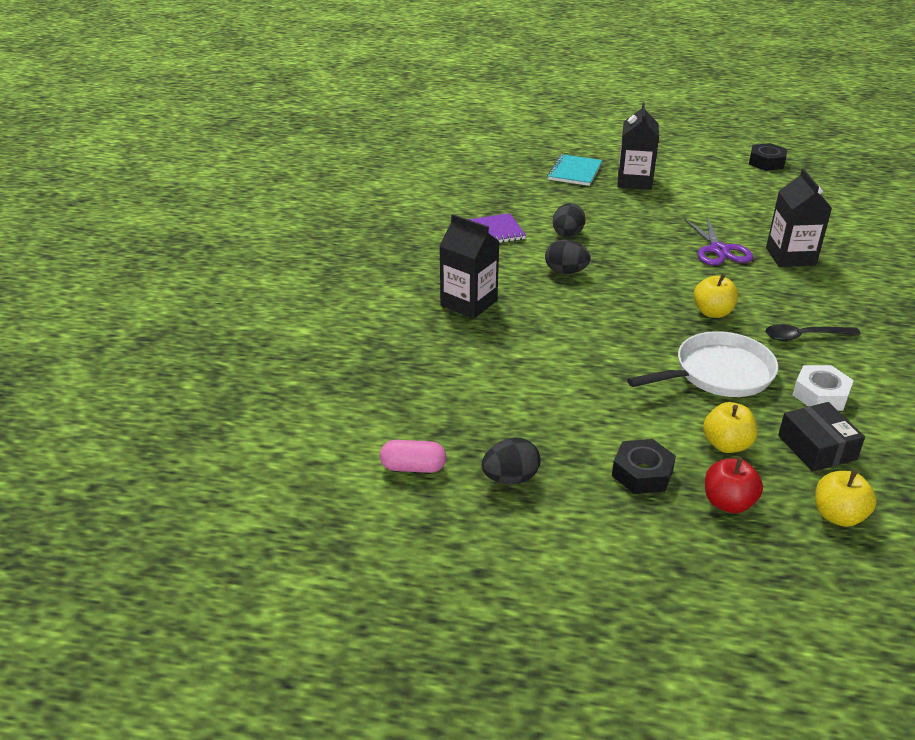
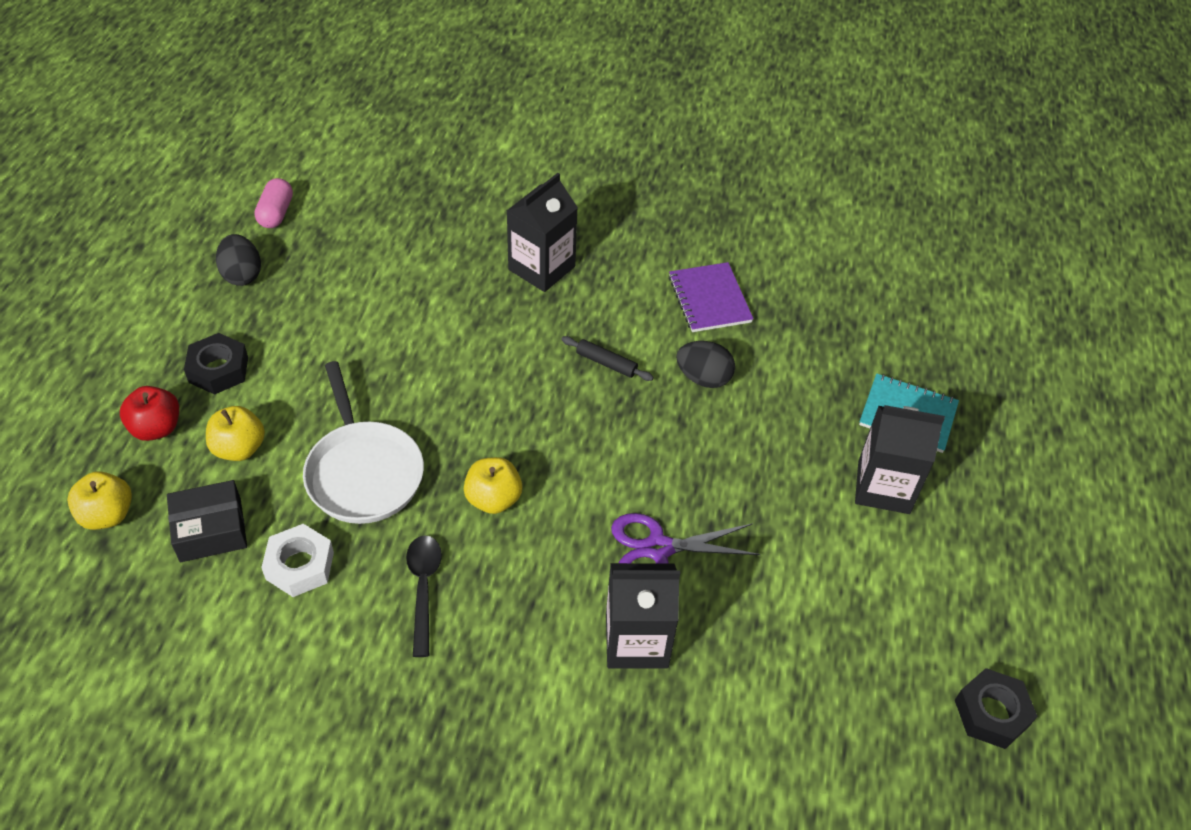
camera: 90 degrees right, 15 degrees up
black egg [545,239,591,274] -> black rolling pin [561,336,654,381]

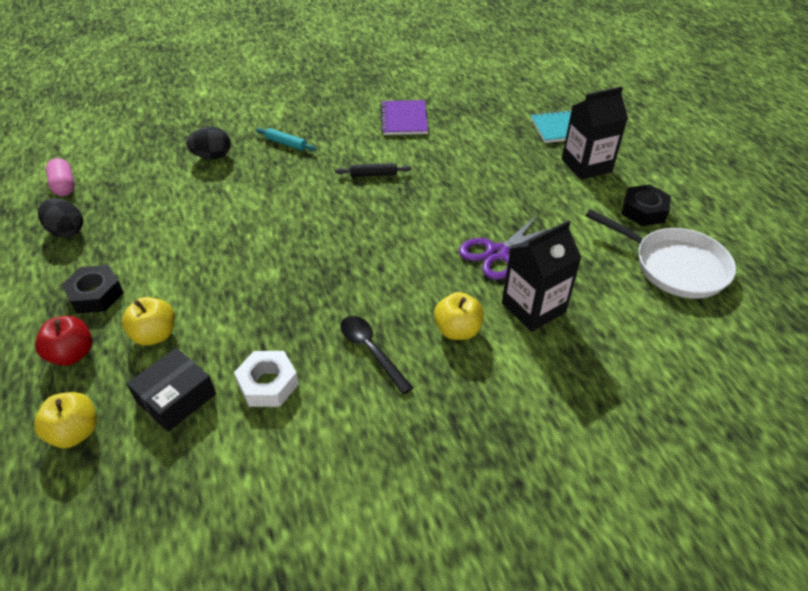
camera: 30 degrees left, 5 degrees down
white pan [303,361,424,524] -> white pan moved to [586,209,736,299]
yellow apple [464,457,523,514] -> yellow apple moved to [434,292,484,340]
black carton [507,173,578,292] -> turquoise rolling pin [256,128,316,151]
purple notebook [669,262,754,332] -> purple notebook turned 45 degrees clockwise [381,100,428,135]
black egg [676,341,735,388] -> black egg moved to [186,127,231,159]
black nut [955,668,1038,749] -> black nut moved to [622,185,671,226]

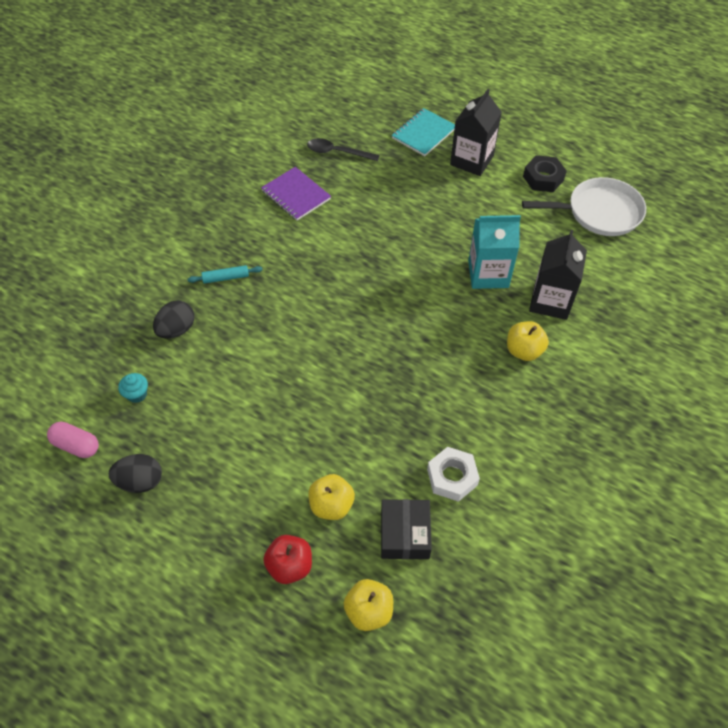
camera: 40 degrees left, 10 degrees up
black nut [61,265,124,314] -> none
black rolling pin [335,163,411,177] -> none
black spoon [340,316,414,394] -> black spoon moved to [307,138,379,161]
purple scissors [459,215,552,280] -> turquoise carton [468,215,521,289]
none -> turquoise cupcake [118,373,148,403]

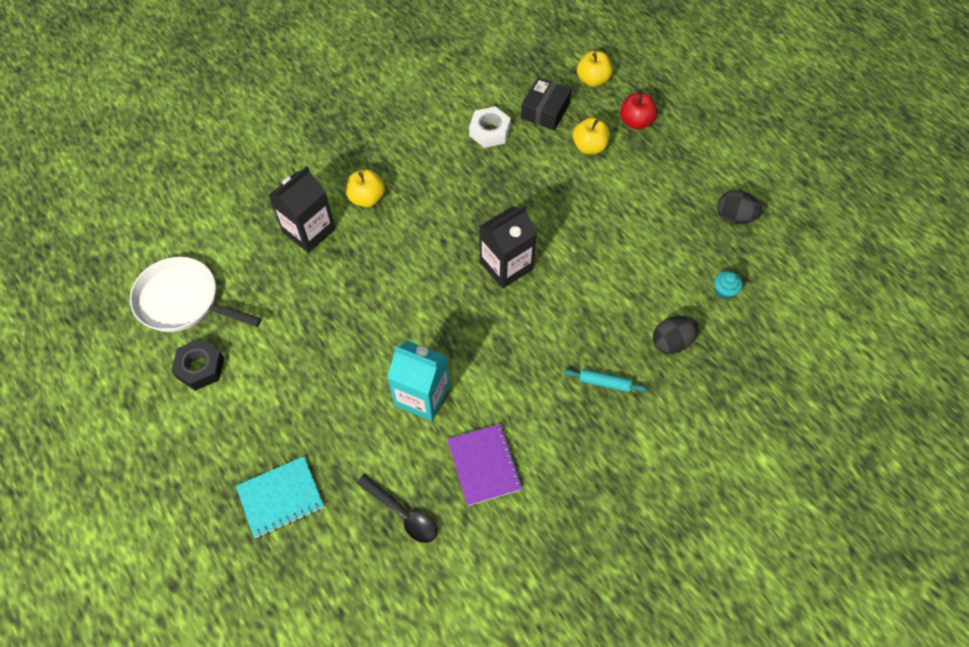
camera: 155 degrees left, 5 degrees up
pink capsule [47,422,99,458] -> none
black carton [450,89,502,176] -> black carton moved to [479,205,537,289]
turquoise carton [468,215,521,289] -> turquoise carton moved to [387,341,450,421]

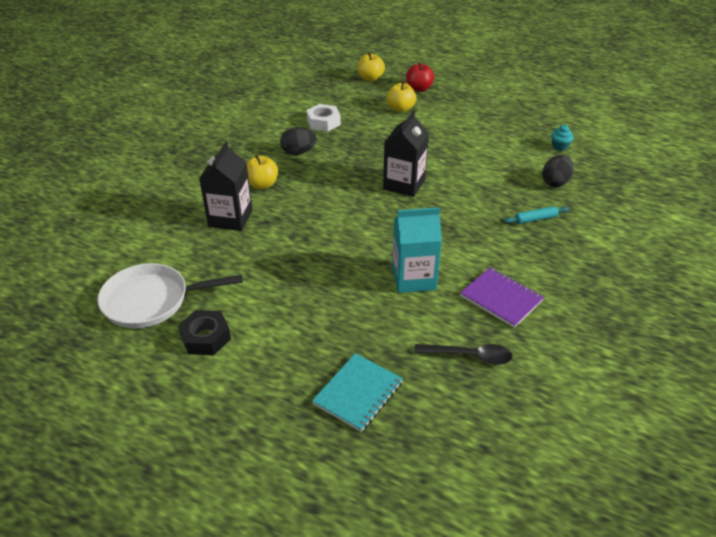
camera: 30 degrees left, 20 degrees down
black box [521,77,572,130] -> none
black egg [717,190,762,224] -> black egg moved to [280,127,316,155]

